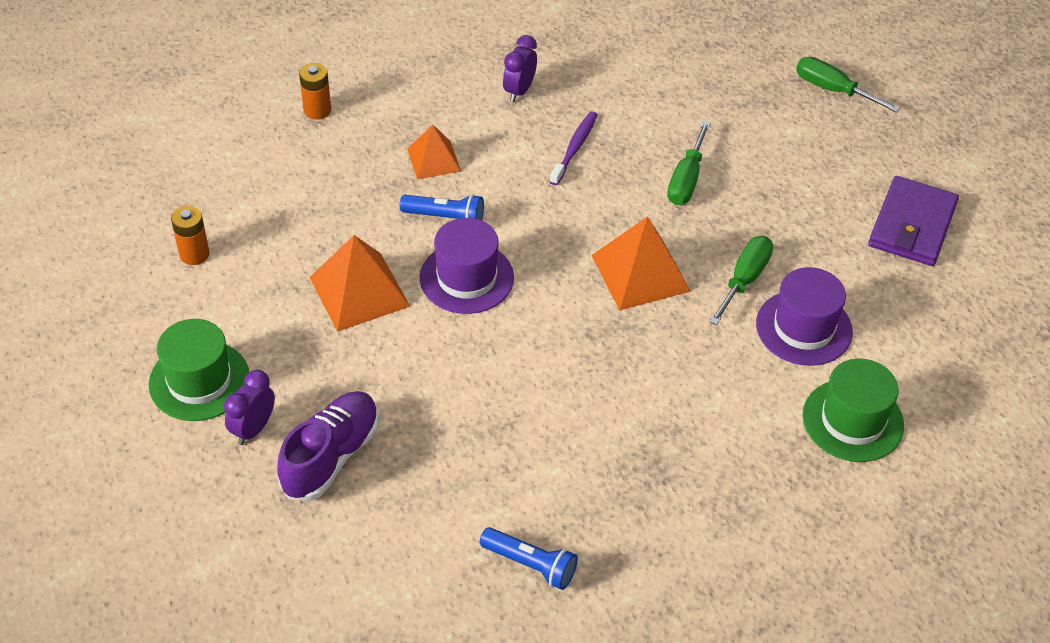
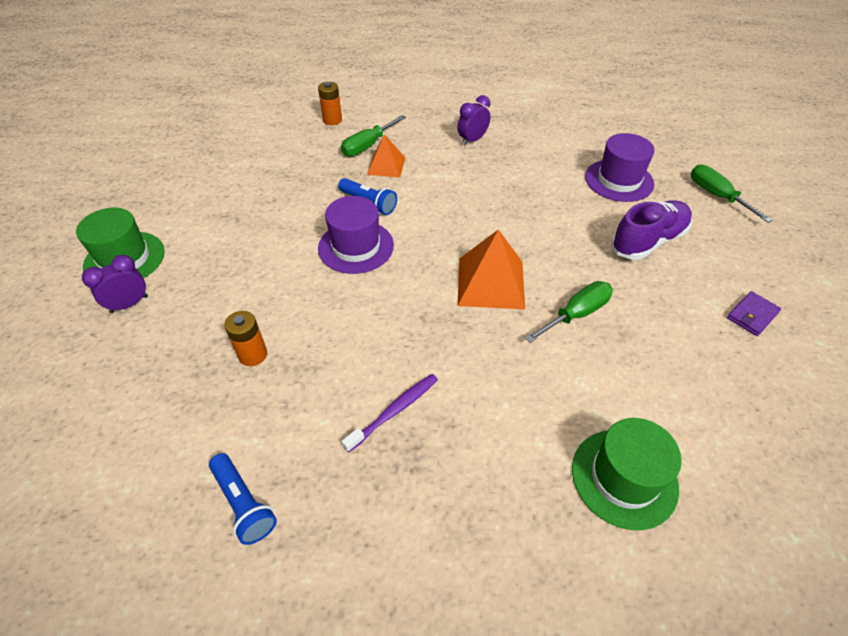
camera: 25 degrees right, 0 degrees up
orange battery [171,206,210,265] -> orange battery moved to [224,311,267,366]
purple shoe [277,391,379,501] -> purple shoe moved to [611,200,692,260]
orange pyramid [309,235,410,332] -> none
purple toothbrush [550,111,597,185] -> purple toothbrush moved to [342,374,438,452]
green screwdriver [667,121,711,205] -> green screwdriver moved to [341,115,406,157]
purple hat [756,267,853,366] -> purple hat moved to [585,133,655,202]
purple wallet [868,176,959,266] -> purple wallet [727,291,781,336], size x0.52

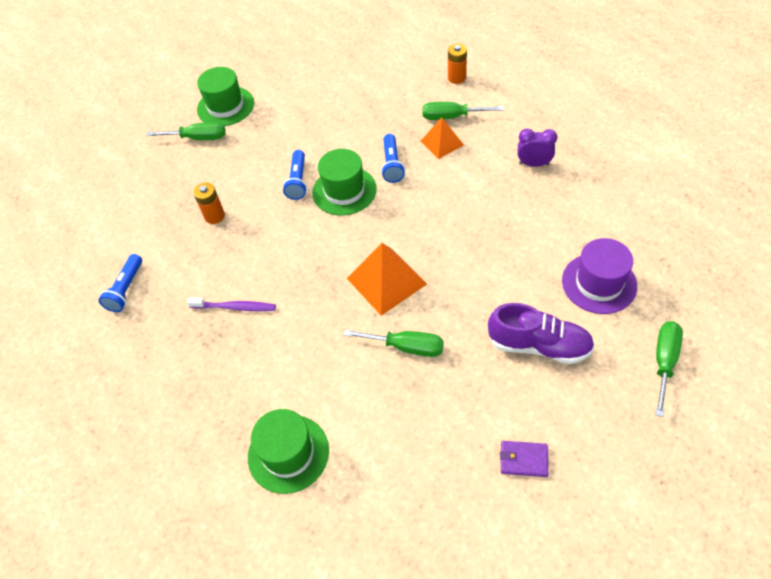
camera: 55 degrees right, 5 degrees up
purple clock [82,255,148,313] -> green screwdriver [146,122,226,140]
purple hat [318,196,394,274] -> green hat [312,149,377,216]
none -> blue flashlight [283,150,307,200]

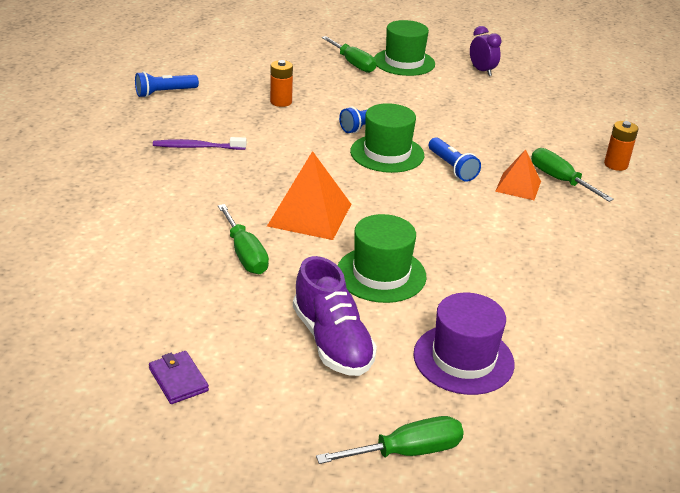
camera: 45 degrees right, 20 degrees down
purple toothbrush [187,297,276,311] -> purple toothbrush turned 120 degrees clockwise [153,137,246,150]
green hat [248,409,329,494] -> green hat moved to [338,214,427,303]
blue flashlight [381,134,405,183] -> blue flashlight turned 75 degrees counterclockwise [429,137,481,182]
purple clock [518,128,557,167] -> purple clock moved to [470,26,502,76]

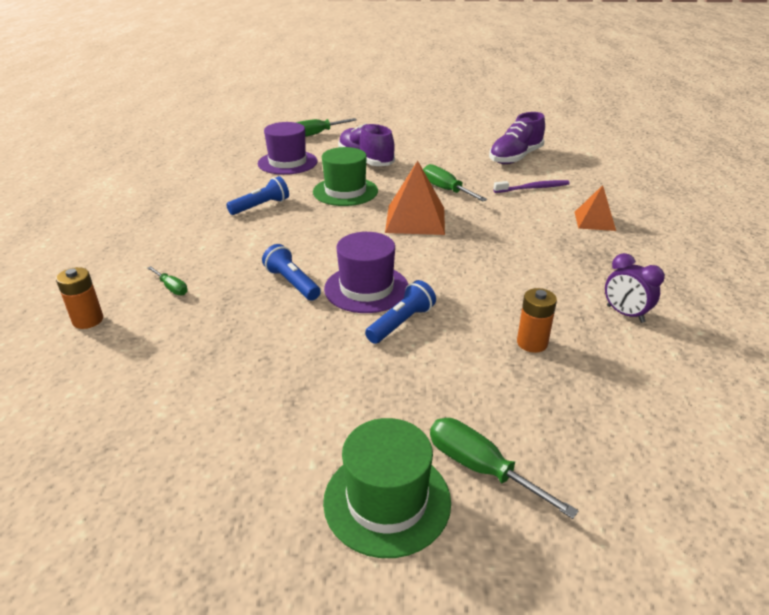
camera: 170 degrees right, 0 degrees up
blue flashlight [135,71,199,97] -> blue flashlight moved to [226,176,289,215]
purple wallet [149,351,209,404] -> none
purple toothbrush [153,137,246,150] -> purple toothbrush moved to [493,180,570,193]
green hat [350,103,424,173] -> purple hat [324,232,408,313]
purple clock [470,26,502,76] -> purple clock moved to [605,253,665,323]
orange pyramid [495,149,541,200] -> orange pyramid moved to [575,185,616,231]
green screwdriver [531,148,614,202] -> green screwdriver [147,266,188,295], size x0.58
none -> purple shoe [489,112,545,164]

